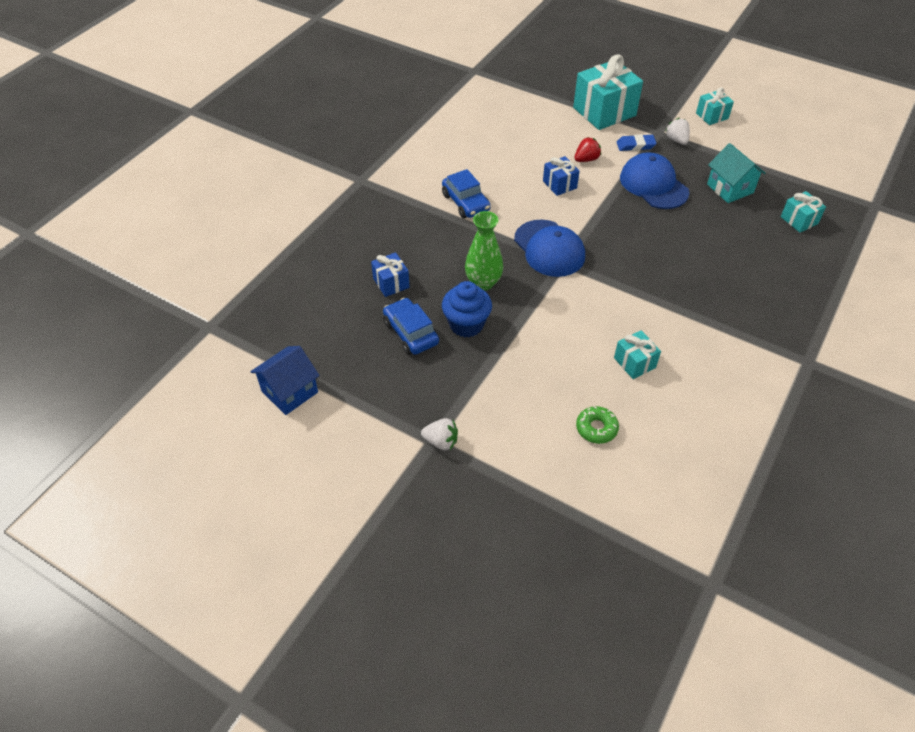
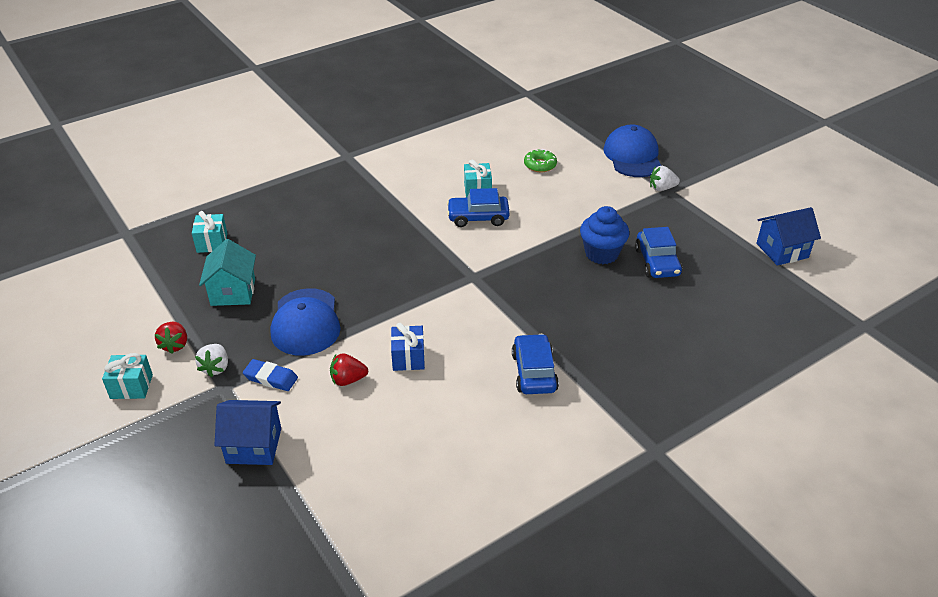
camera: 155 degrees left, 10 degrees down
blue gift [371,252,410,297] -> none
white strawberry [421,418,458,450] -> white strawberry turned 45 degrees counterclockwise [650,166,680,191]
green vase [465,211,503,291] -> none
blue cap [514,220,585,277] -> blue cap moved to [603,124,661,177]
turquoise gift [573,54,643,130] -> blue house [214,400,281,465]
none -> red strawberry [154,322,187,354]
none -> blue car [447,188,510,227]

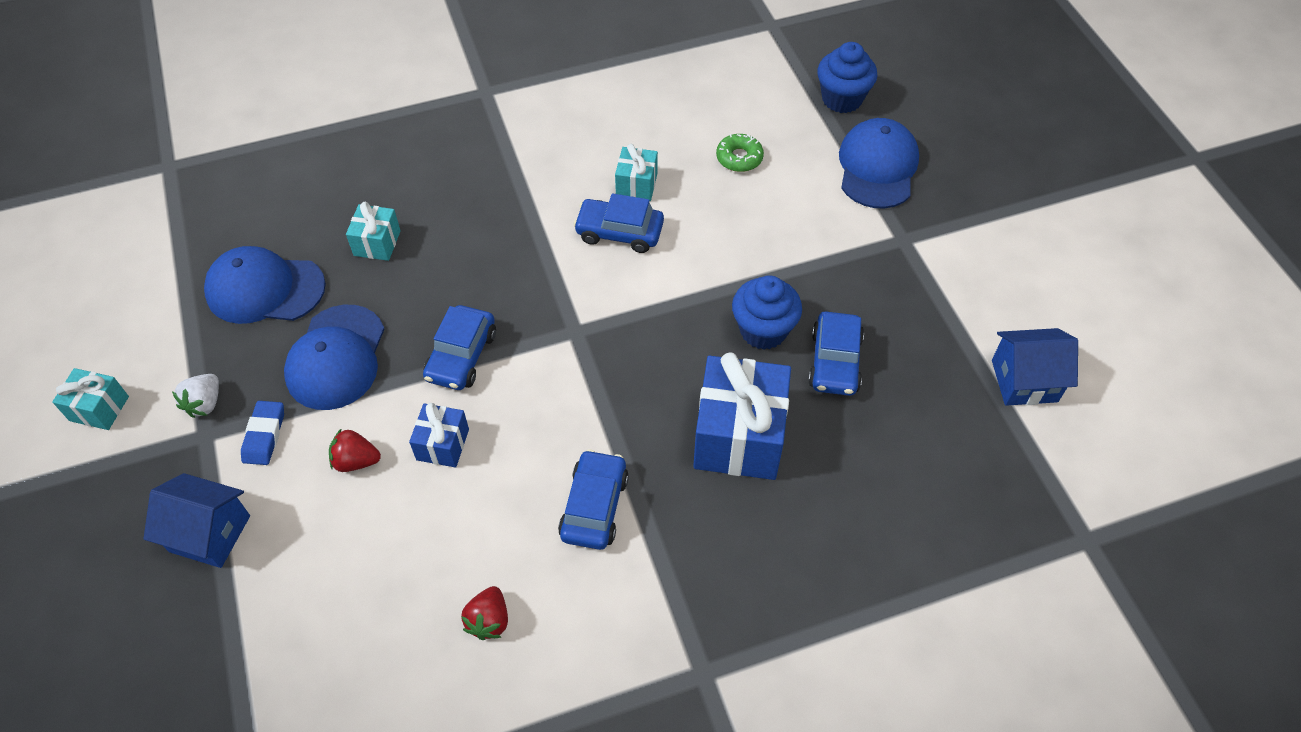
camera: 15 degrees right, 15 degrees up
red strawberry [154,322,187,354] -> red strawberry moved to [461,586,508,640]
turquoise gift [192,211,227,253] -> turquoise gift moved to [346,202,401,261]
turquoise house [199,239,256,306] -> blue cap [204,246,326,324]
blue eraser [243,359,298,391] -> blue eraser turned 60 degrees clockwise [241,401,284,465]
white strawberry [650,166,680,191] -> none
none -> blue car [423,305,496,390]
none -> blue gift [693,352,791,480]
none -> blue cupcake [817,42,877,113]

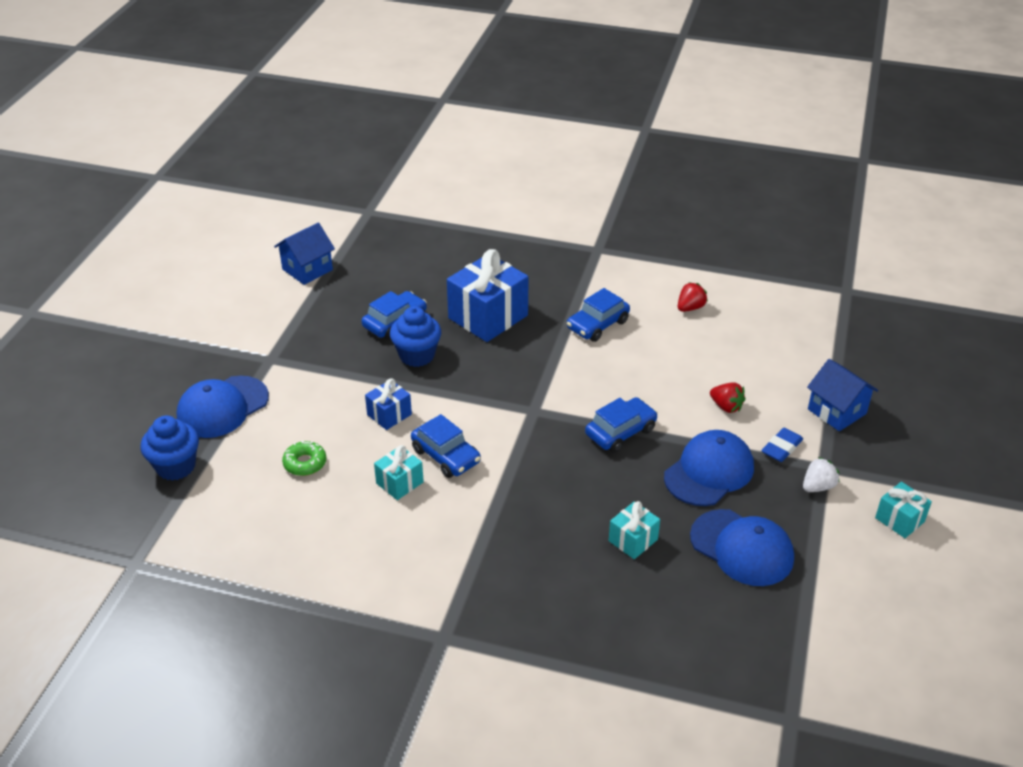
camera: 145 degrees left, 15 degrees down
blue gift [409,403,469,467] -> blue gift moved to [365,379,412,430]
blue house [992,328,1078,406] -> blue house turned 75 degrees counterclockwise [274,222,335,285]

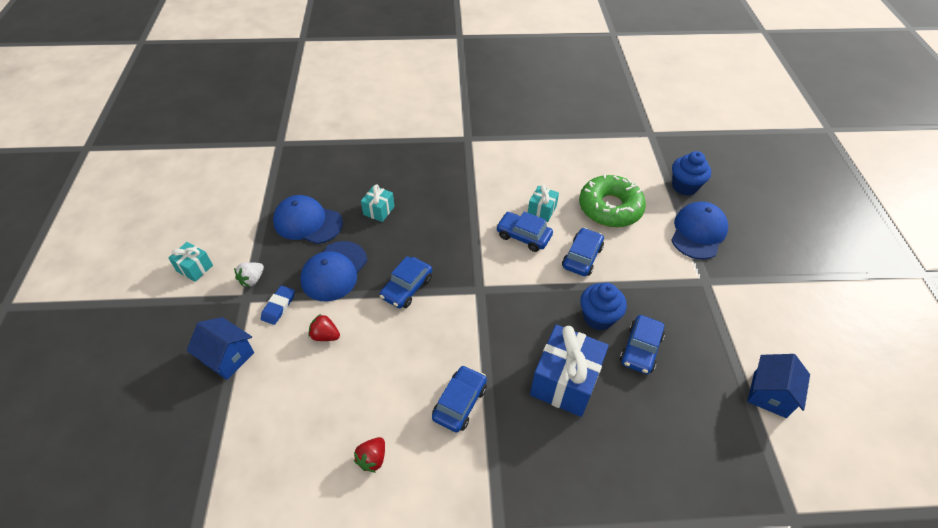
camera: 160 degrees right, 10 degrees up
green donut [282,440,326,476] -> green donut [579,174,646,227], size x2.16
blue gift [365,379,412,430] -> blue car [562,228,604,276]

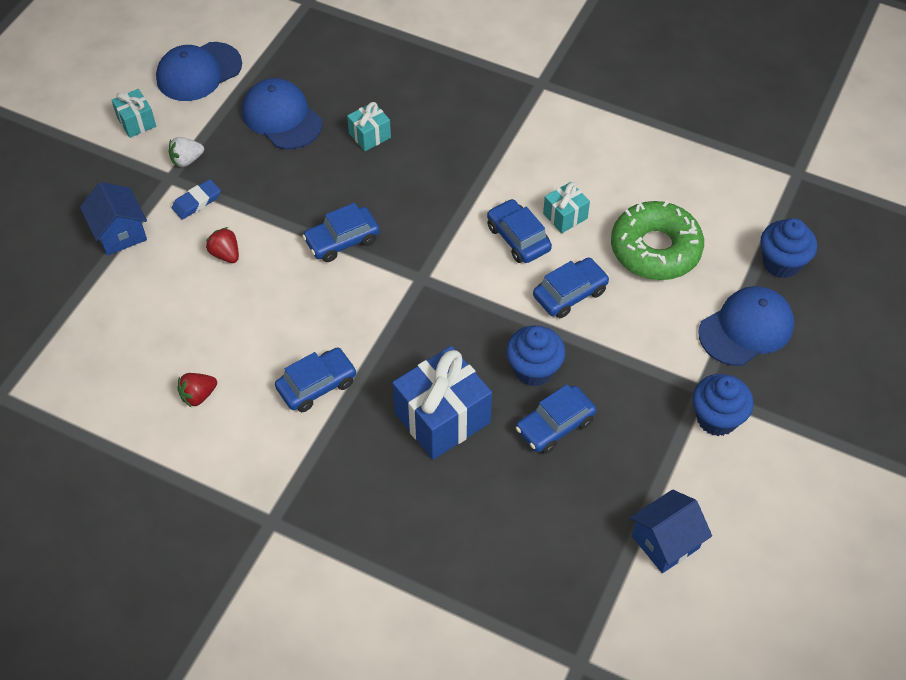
camera: 30 degrees right, 5 degrees up
blue cap [300,241,367,301] -> blue cap moved to [156,42,242,101]
none -> blue cupcake [692,374,754,436]

